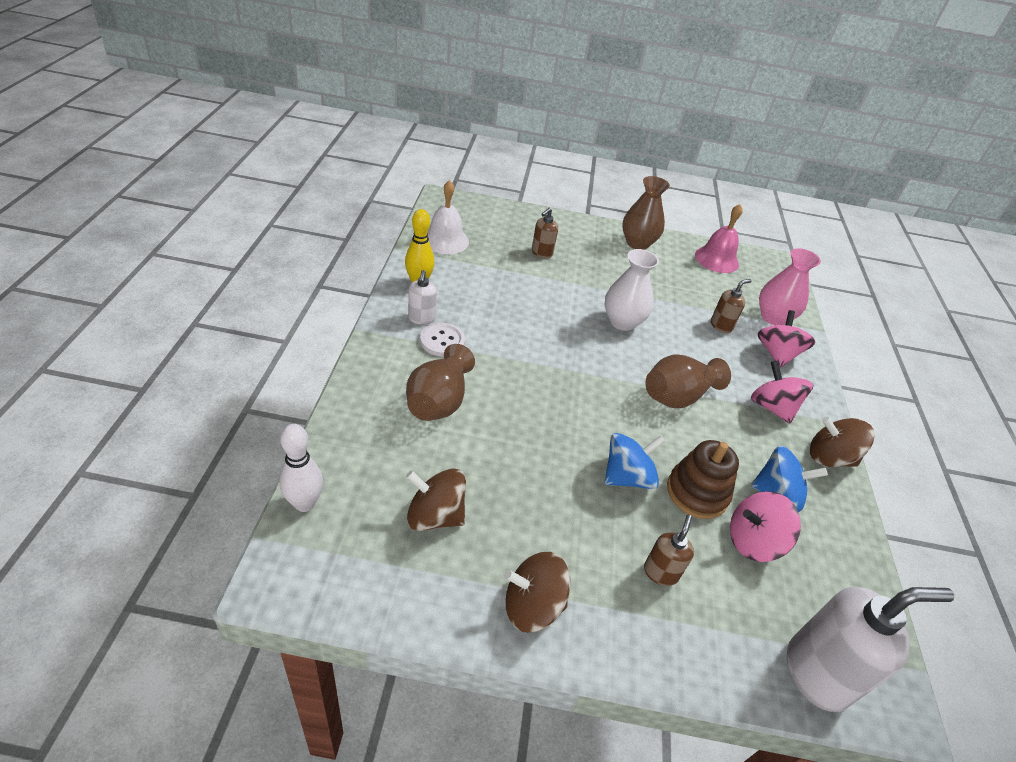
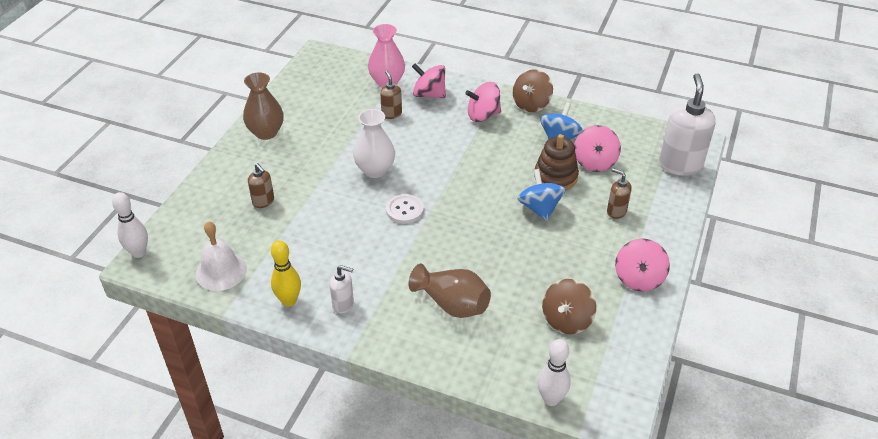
camera: 70 degrees left, 0 degrees up
white button [420,323,465,357] -> white button moved to [386,194,424,224]
brown spinning top [504,552,571,633] -> pink spinning top [615,239,670,291]
brown vase [645,354,731,408] -> none
pink bell [695,204,743,273] -> none
none -> white bowling pin [112,192,148,258]

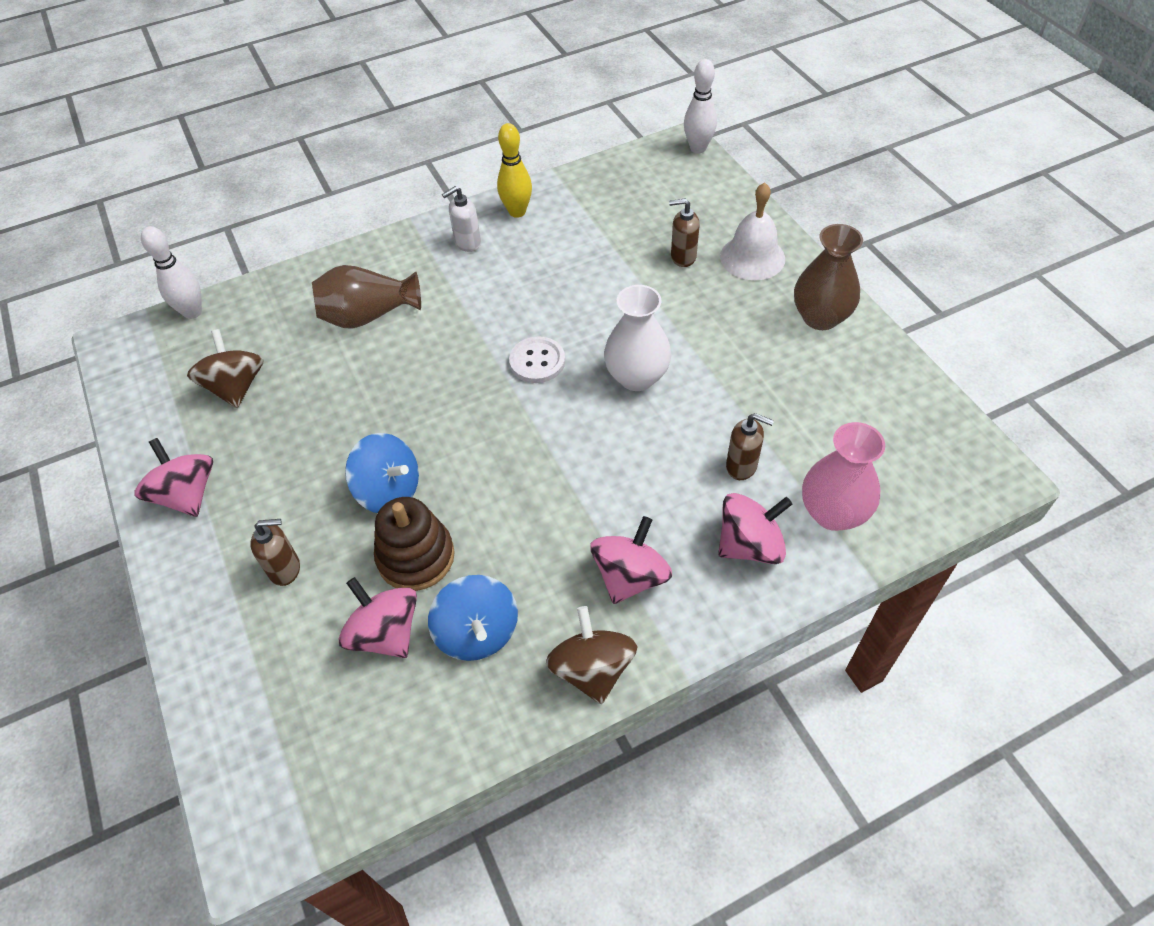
camera: 135 degrees right, 10 degrees up
white bell [196,221,247,291] -> white bell moved to [720,182,785,280]
white soap dispenser [659,73,716,176] -> none

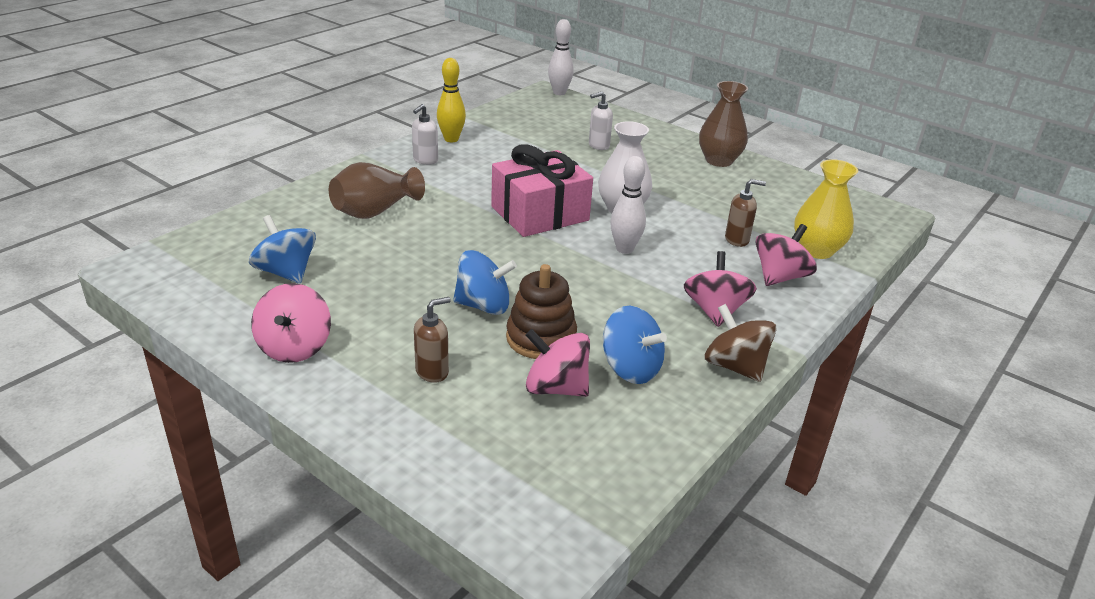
camera: 30 degrees left, 20 degrees down
pink spinning top [134,438,213,517] -> pink spinning top turned 120 degrees counterclockwise [251,283,331,363]
white bowling pin [141,226,202,319] -> white bowling pin moved to [610,156,646,254]
brown spinning top [187,329,264,408] -> blue spinning top [249,215,316,284]
white button [509,337,565,383] -> pink gift [491,144,593,237]
brown soap dispenser [669,198,700,267] -> white soap dispenser [589,92,613,150]
white bell [720,182,785,280] -> none
pink vase [802,422,885,531] -> yellow vase [794,159,858,259]

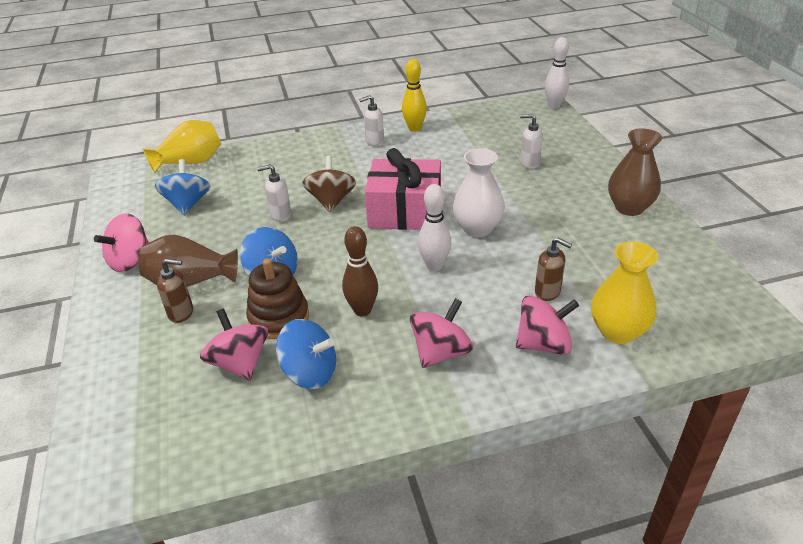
camera: 40 degrees right, 5 degrees up
brown vase [329,162,425,219] -> brown vase moved to [139,235,238,287]
blue spinning top [603,306,667,384] -> blue spinning top turned 60 degrees counterclockwise [276,319,336,389]
brown spinning top [704,304,777,382] -> brown spinning top moved to [302,156,356,212]
none -> yellow vase [142,120,221,173]
none -> white soap dispenser [257,164,291,222]
none -> brown bowling pin [342,226,378,316]

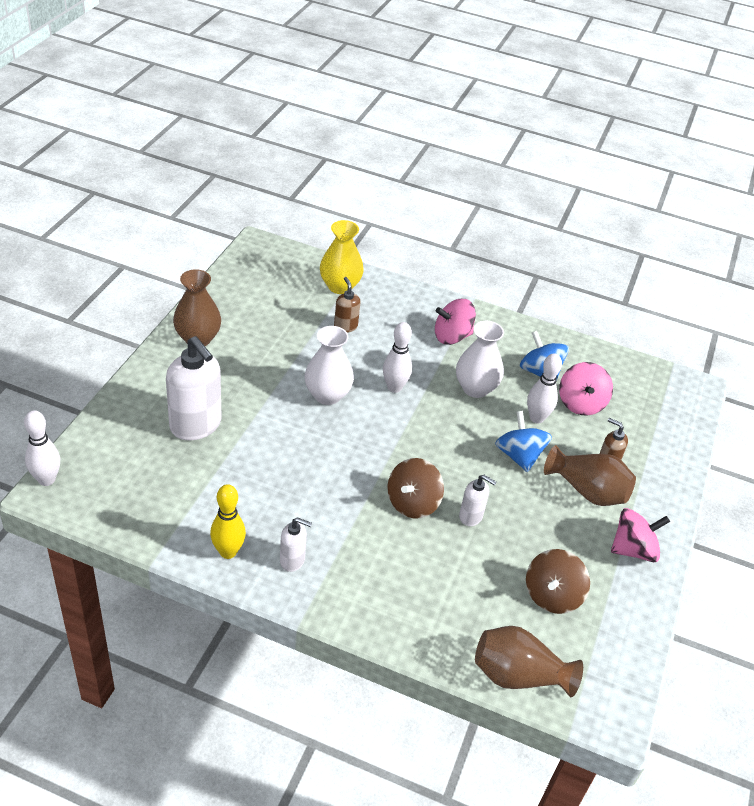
camera: 150 degrees left, 5 degrees up
yellow vase [142,120,221,173] -> brown vase [475,626,583,697]
blue spinning top [155,159,210,215] -> brown spinning top [526,549,590,614]
brown stacking toy [246,258,309,339] -> white bowling pin [527,354,562,424]
brown bowling pin [342,226,378,316] -> white vase [456,321,504,398]
pink gift [365,148,441,230] -> none
pink spinning top [516,296,579,355] -> none
white soap dispenser [520,114,543,169] -> white soap dispenser [166,336,221,440], size x1.96

